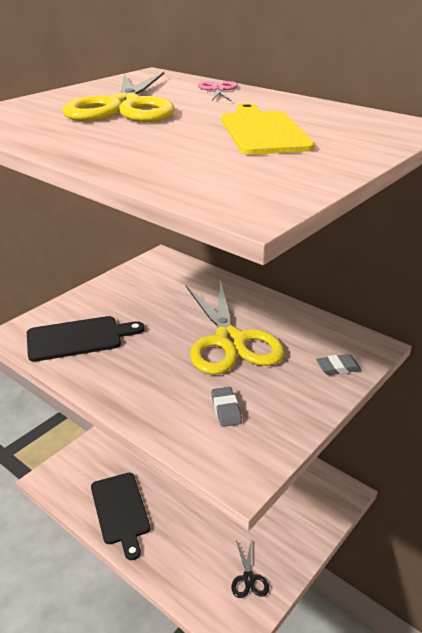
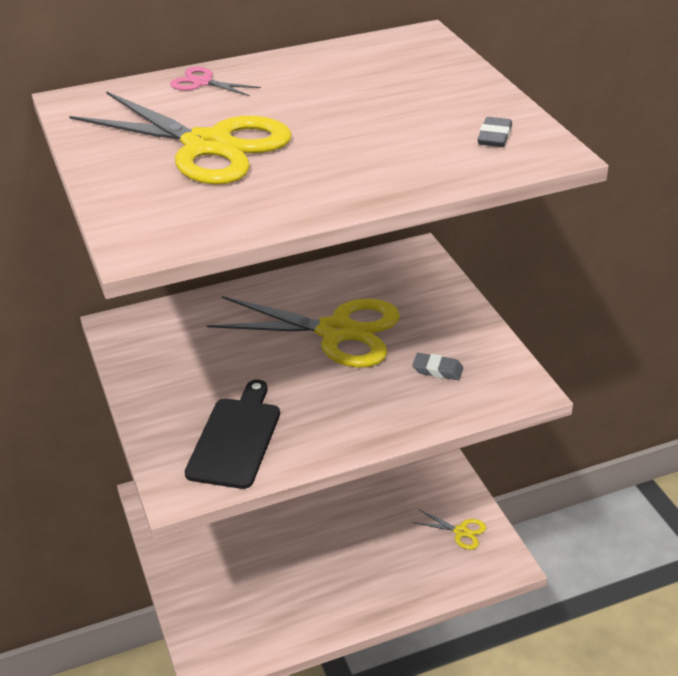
camera: 60 degrees left, 5 degrees up
black cutting board [91,473,150,560] -> none
yellow cutting board [221,103,315,155] -> none
black scissors [231,538,269,598] -> yellow scissors [412,510,486,550]
grey eraser [316,354,361,375] -> grey eraser moved to [478,117,512,147]

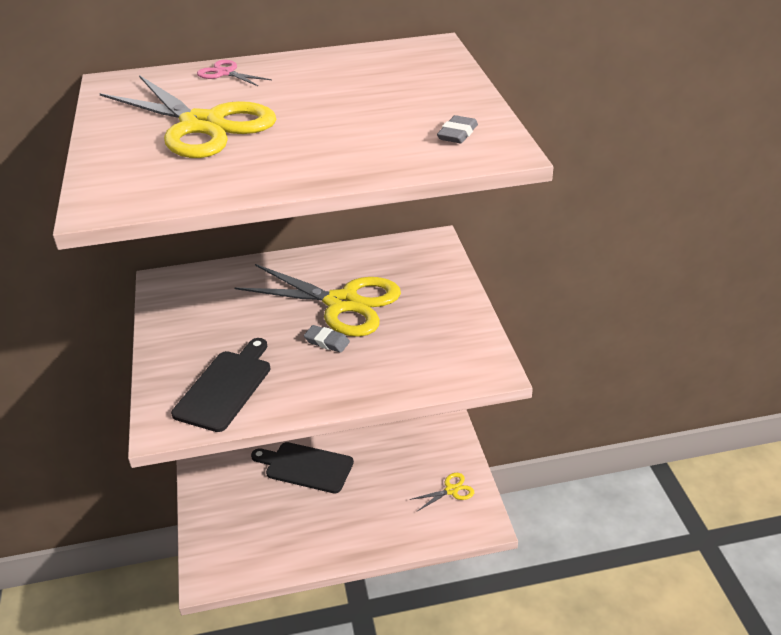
camera: 10 degrees right, 0 degrees up
yellow scissors [412,510,486,550] -> yellow scissors turned 60 degrees counterclockwise [410,473,474,511]
grey eraser [413,353,463,380] -> grey eraser moved to [304,325,350,353]
none -> black cutting board [251,442,354,493]

